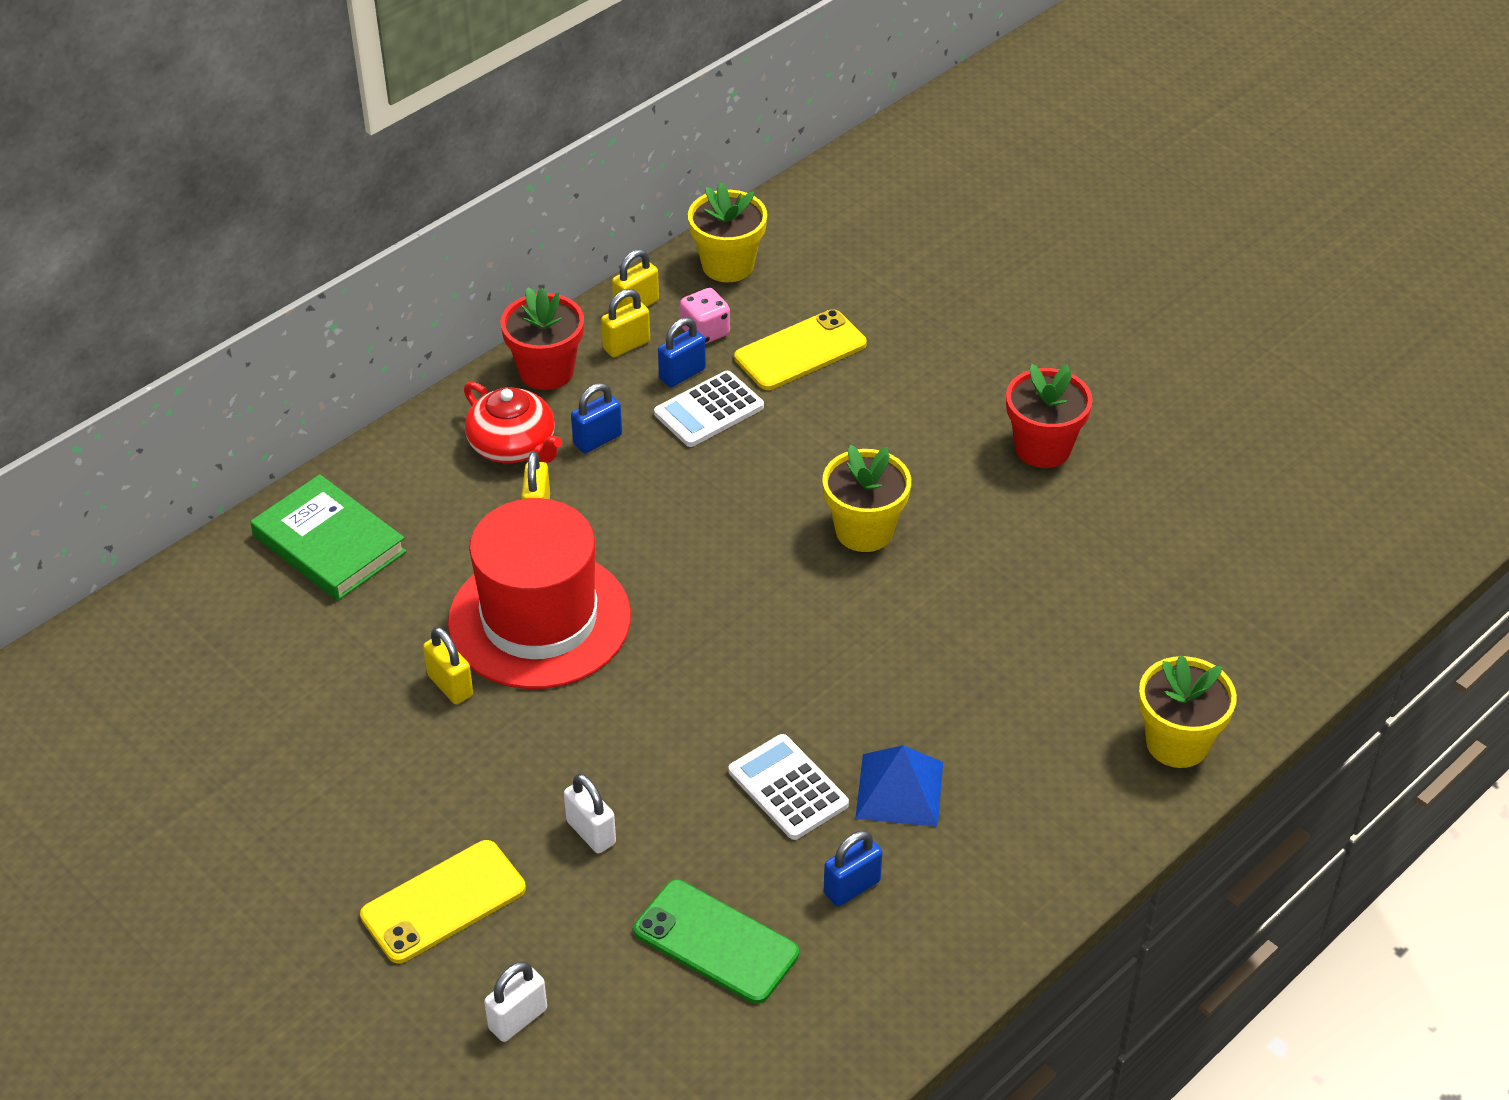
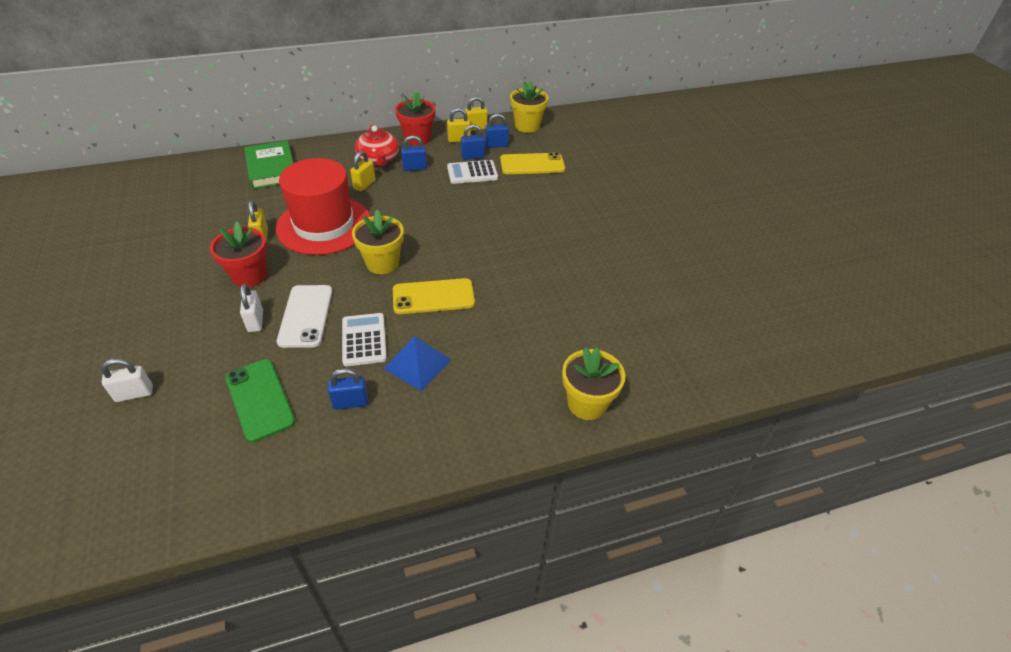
camera: 25 degrees right, 0 degrees up
yellow phone [360,840,526,963] -> yellow phone moved to [393,278,475,314]
pink dice [680,288,730,344] -> blue padlock [485,113,509,148]
yellow flower pot [822,445,911,552] -> yellow flower pot moved to [352,210,404,274]
red flower pot [1006,364,1093,468] -> red flower pot moved to [210,221,267,287]
none -> white phone [277,285,332,348]

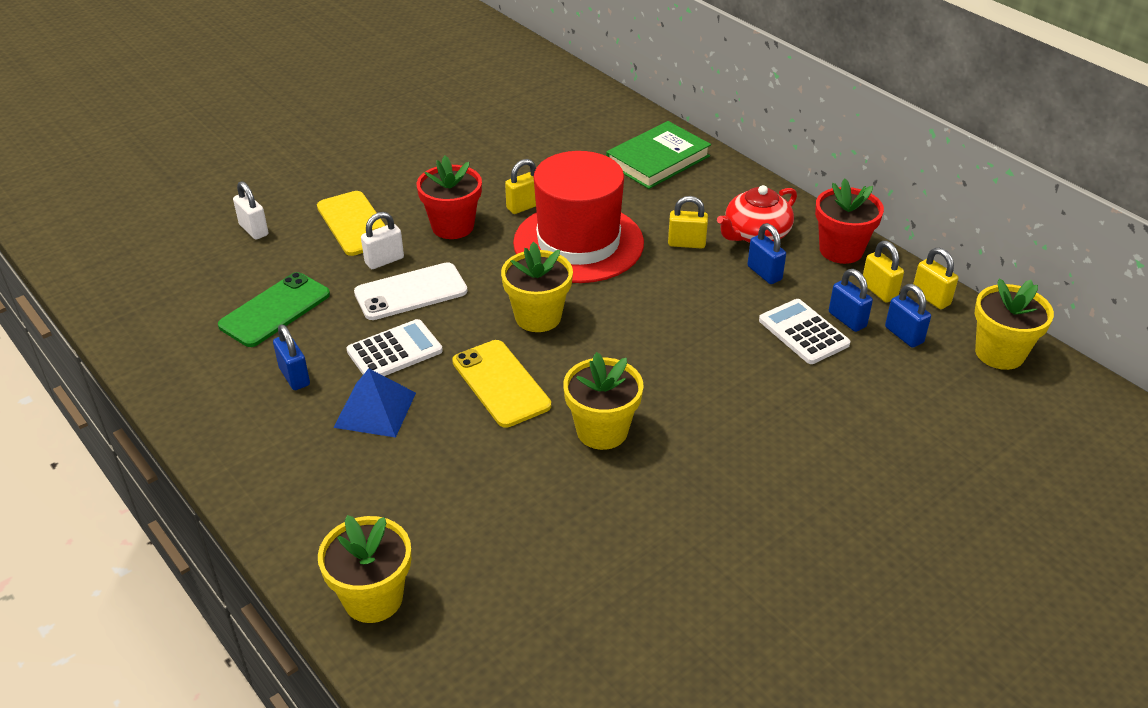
camera: 70 degrees right, 5 degrees down
yellow phone [500,152,565,174] -> yellow phone moved to [317,191,385,256]
none -> yellow flower pot [563,352,644,450]

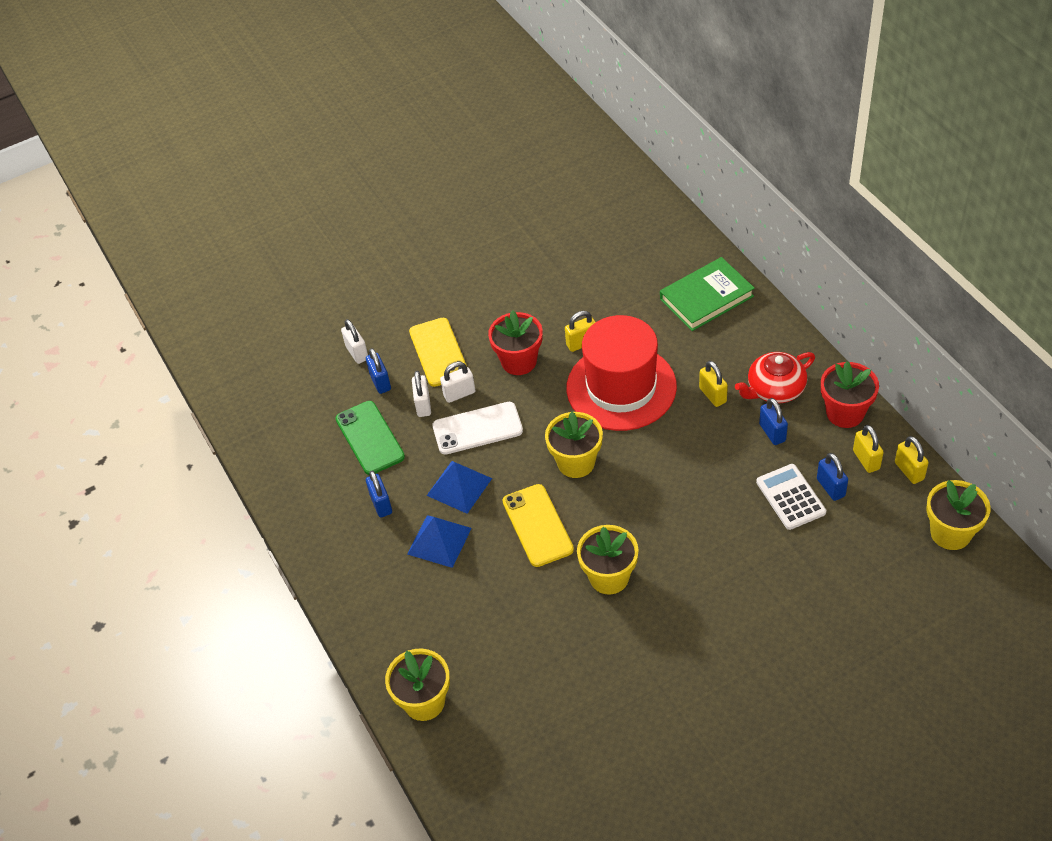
camera: 15 degrees right, 10 degrees up
green phone [218,272,330,347] -> green phone turned 75 degrees counterclockwise [336,401,405,475]
white calculator [346,319,443,376] -> blue pyramid [427,461,492,514]
yellow padlock [668,196,708,248] -> yellow padlock turned 45 degrees clockwise [699,361,728,407]
blue padlock [885,284,931,348] -> blue padlock moved to [366,348,391,394]
none -> white padlock [412,371,431,417]

